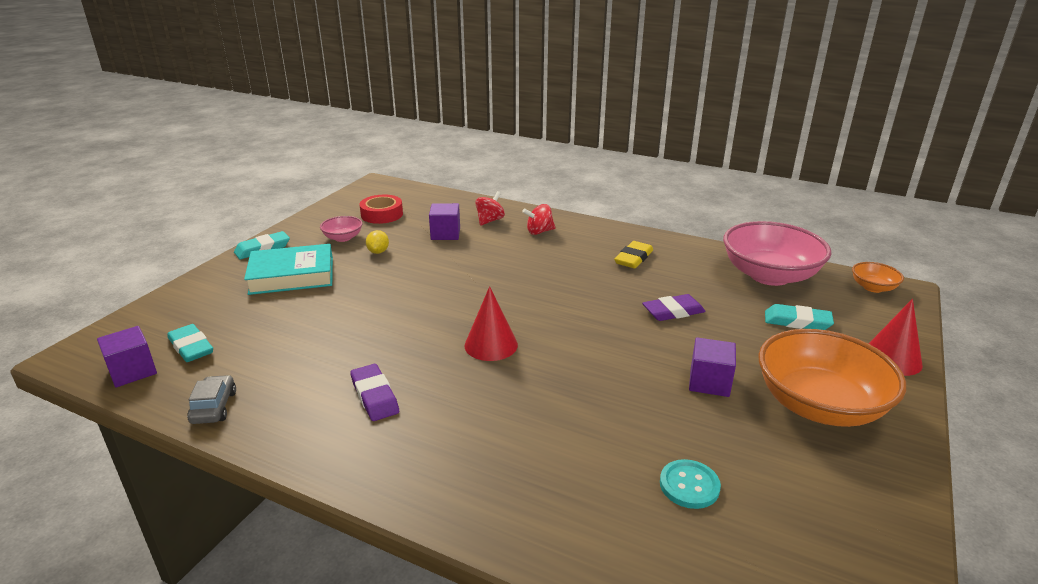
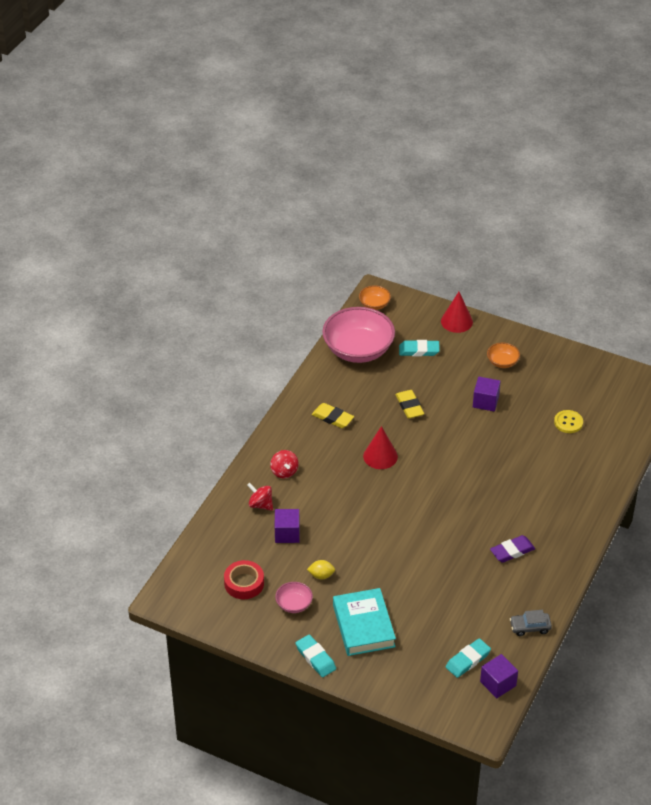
camera: 90 degrees left, 15 degrees up
red cone [464,286,518,361] -> red cone moved to [363,426,398,469]
purple eraser [642,294,706,321] -> yellow eraser [396,390,424,419]
turquoise button [660,459,721,509] -> yellow button [554,410,583,433]
orange bowl [758,329,906,427] -> orange bowl [487,343,520,368], size x0.45
turquoise eraser [765,304,834,330] -> turquoise eraser turned 75 degrees clockwise [399,340,440,356]

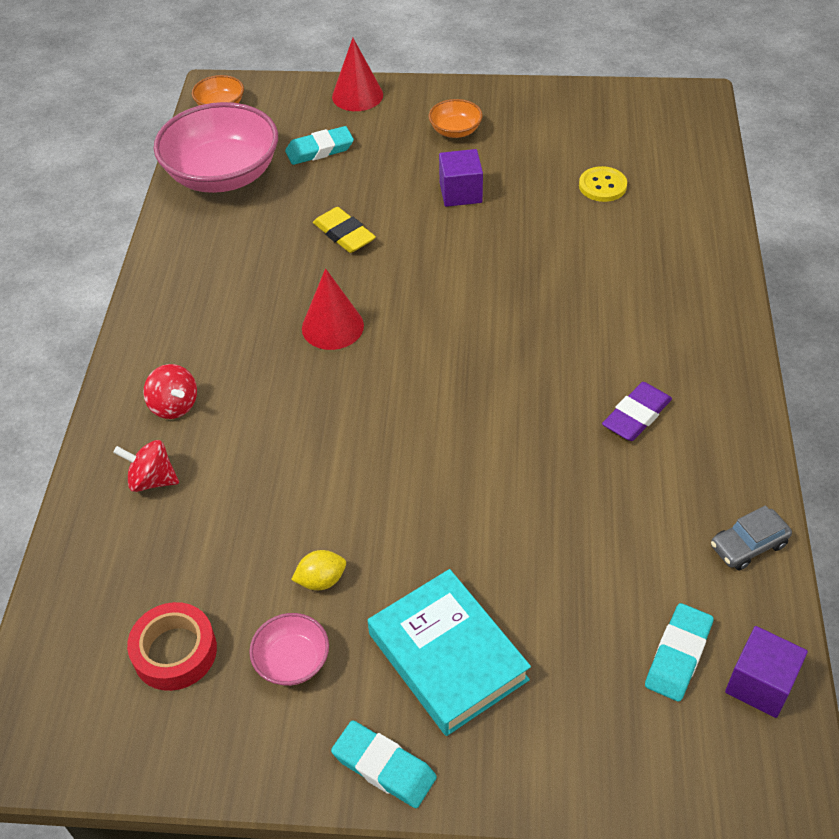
camera: 20 degrees left, 5 degrees up
purple cube [275,509,300,543] -> none
yellow eraser [312,403,354,428] -> none

